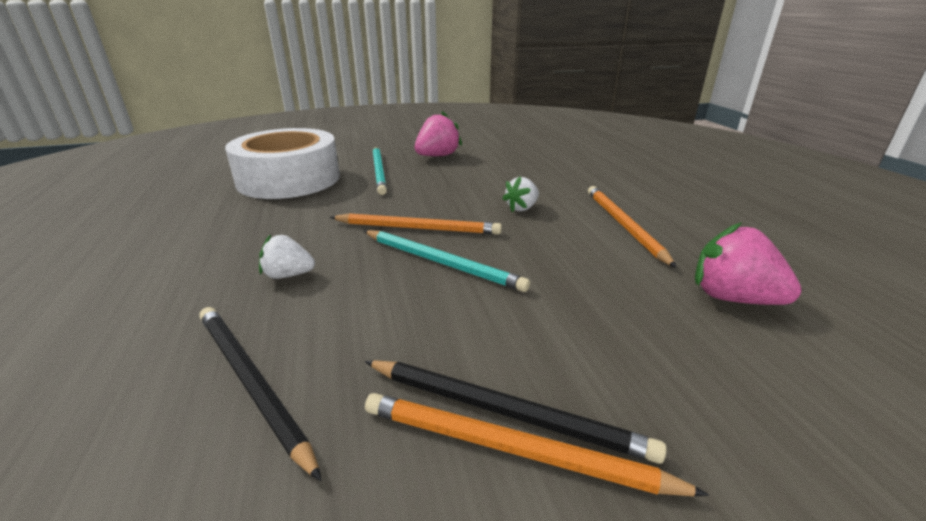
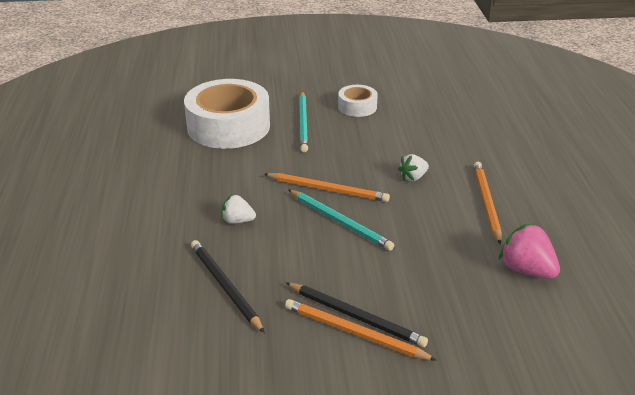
camera: 10 degrees right, 5 degrees up
pink strawberry [415,111,462,156] -> white tape [338,85,378,117]

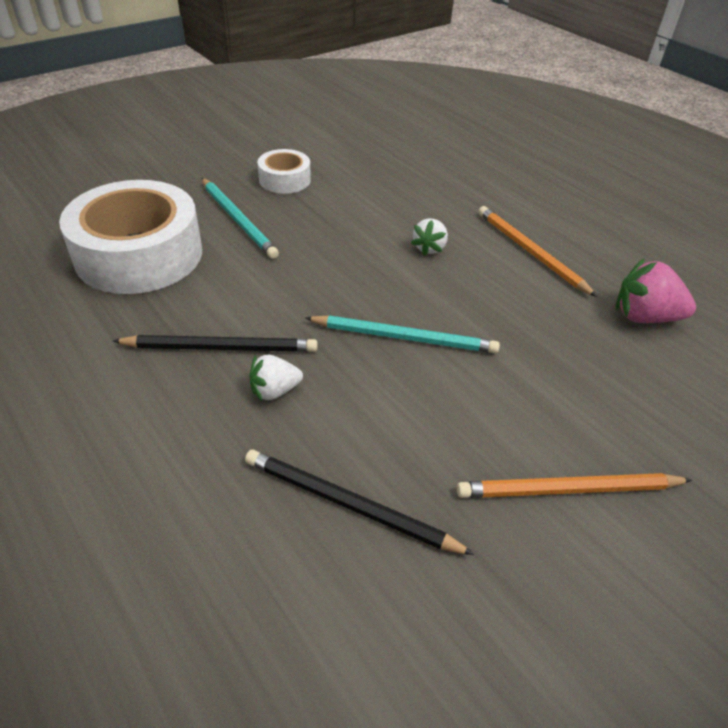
camera: 35 degrees left, 10 degrees up
orange pencil [264,173,390,202] -> none
black pencil [286,283,428,347] -> black pencil moved to [113,335,317,352]

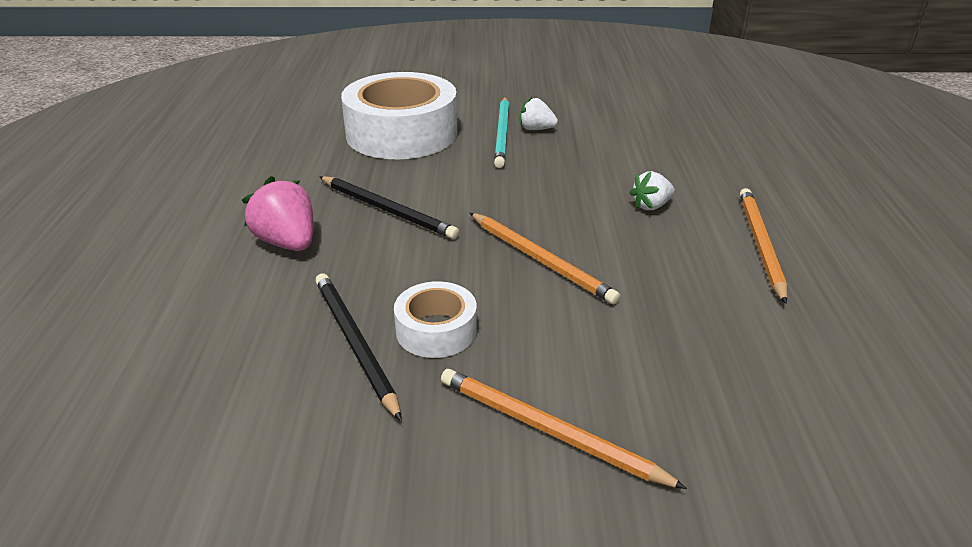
camera: 40 degrees right, 10 degrees down
white strawberry [249,355,303,401] -> white strawberry moved to [520,97,558,130]
white tape [258,149,311,194] -> white tape moved to [394,281,477,358]
turquoise pencil [305,315,500,353] -> orange pencil [470,213,620,304]
pink strawberry [616,258,696,323] -> pink strawberry moved to [242,176,314,251]

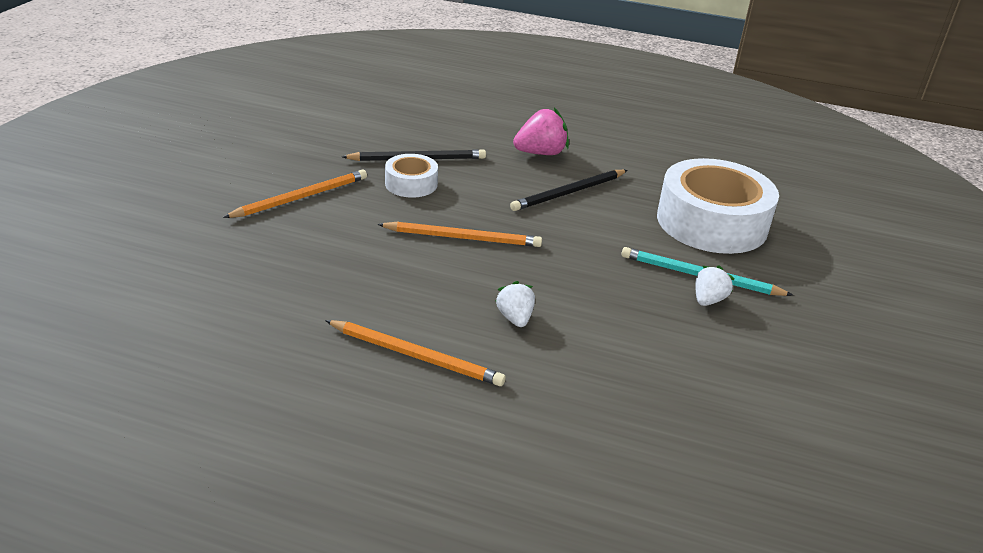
camera: 105 degrees right, 0 degrees up
orange pencil [470,213,620,304] -> orange pencil turned 150 degrees counterclockwise [377,222,542,247]

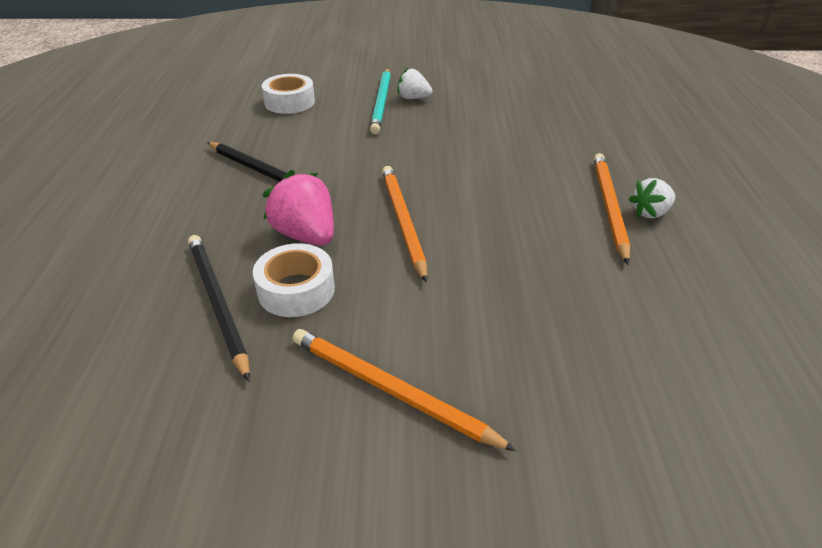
camera: 105 degrees left, 5 degrees up
white strawberry [495,281,535,327] -> white strawberry moved to [629,178,675,218]
pink strawberry [513,108,569,155] -> pink strawberry moved to [262,170,334,246]
white tape [657,158,779,254] -> white tape [262,74,315,114], size x0.49

